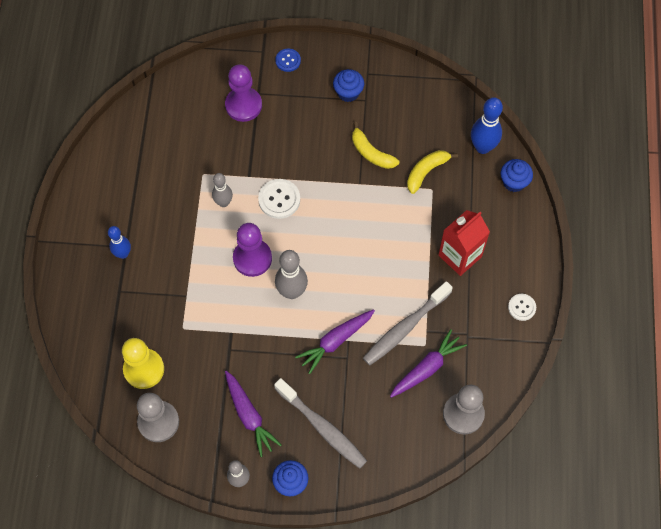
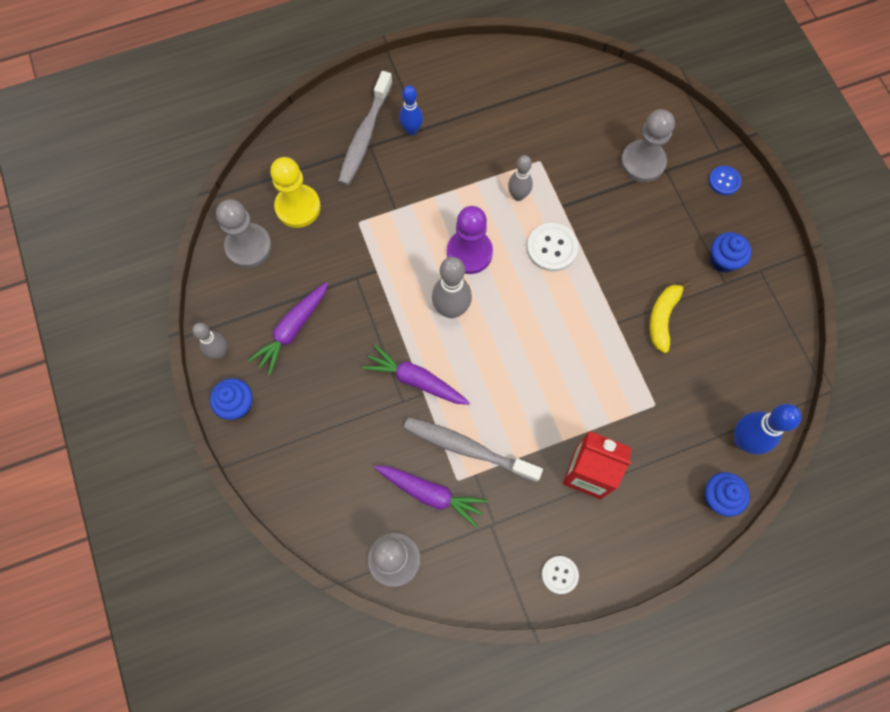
camera: 65 degrees right, 5 degrees up
purple pawn [225,65,262,122] -> grey pawn [621,109,675,182]
grey toothbrush [274,378,367,469] -> grey toothbrush moved to [338,71,393,186]
yellow banana [407,150,458,194] -> none

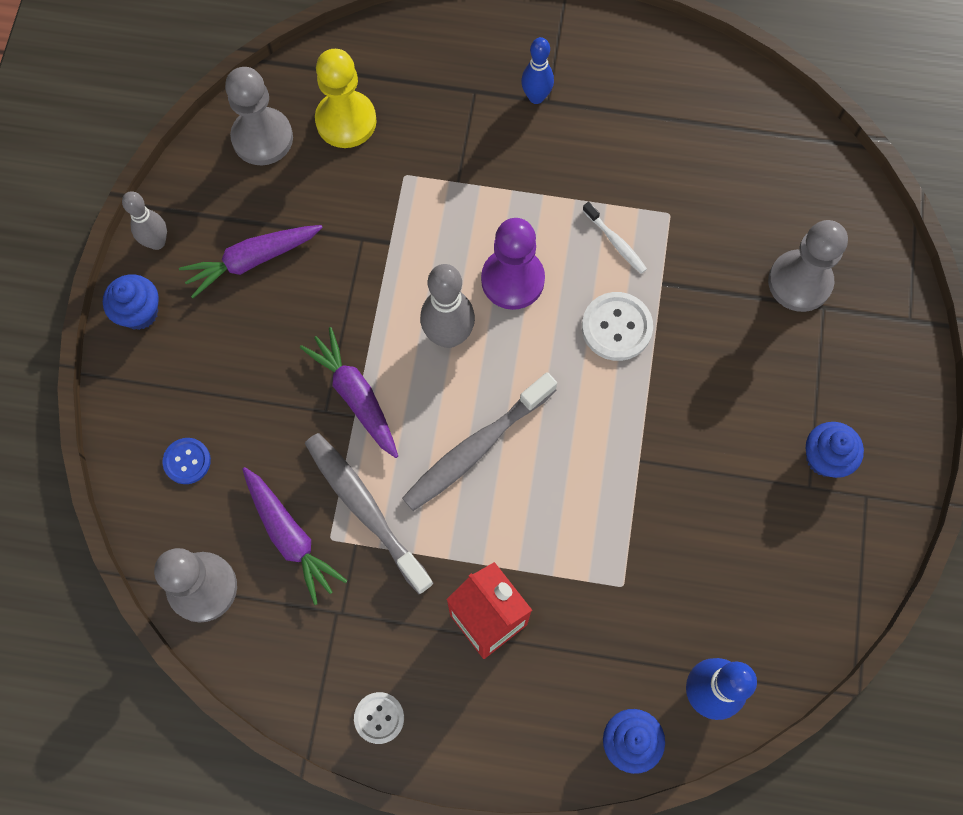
camera: 30 degrees right, 0 degrees up
grey toothbrush [338,71,393,186] -> grey toothbrush moved to [402,372,557,511]
grey bowling pin [508,155,533,201] -> white toothbrush [582,202,647,274]
yellow banana [649,281,691,353] -> none
blue button [709,166,741,195] -> blue button moved to [163,438,211,484]

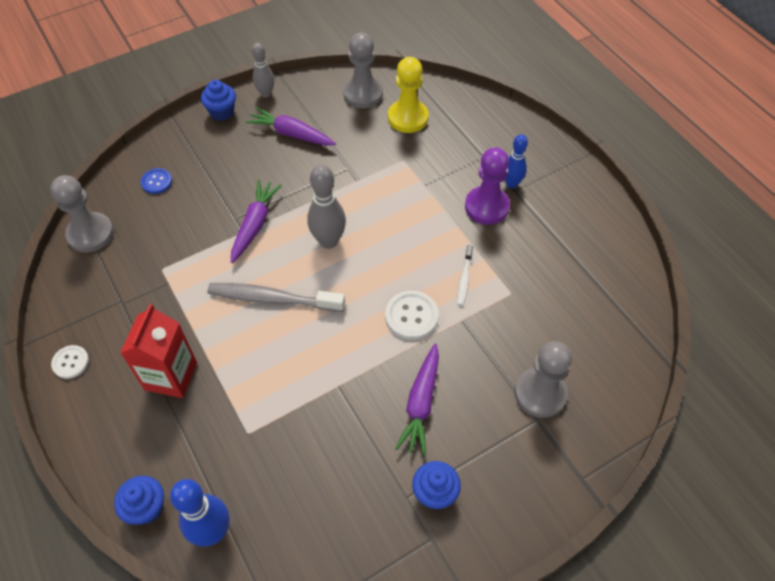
camera: 50 degrees right, 15 degrees down
purple carrot [242,467,348,605] -> purple carrot moved to [395,344,439,456]
grey toothbrush [305,433,434,594] -> none
purple pawn [481,218,545,310] -> purple pawn moved to [465,147,510,225]

